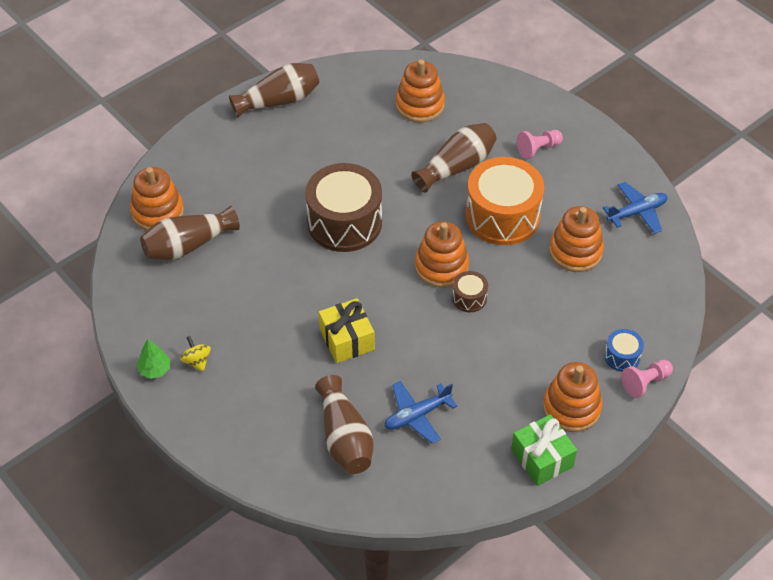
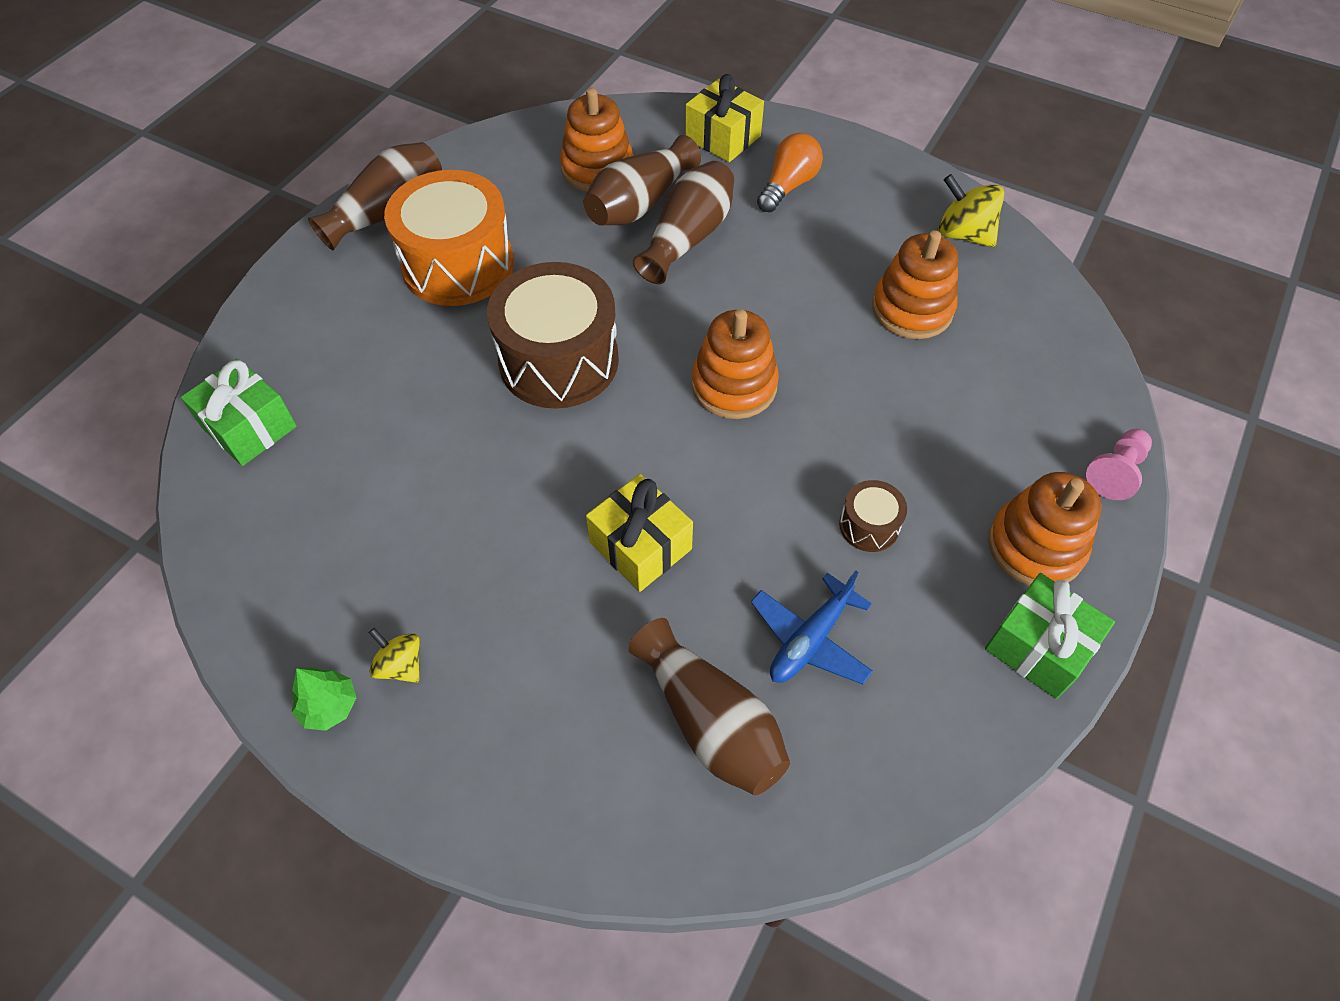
camera: 20 degrees left, 5 degrees up
orange stacking toy [130,167,184,231] -> green gift [181,359,297,466]
brown vase [140,206,240,260] -> brown vase moved to [584,135,701,225]
brown drum [452,271,488,312] -> brown drum moved to [839,480,907,552]
orange drum [466,157,544,245] -> orange drum moved to [384,170,514,306]
pink pawn [517,130,563,159] -> orange light bulb [757,133,823,212]
blue plane [603,182,668,234] -> yellow spinning top [938,174,1004,247]
blue drum [604,329,644,372] -> none
none -> yellow gift [685,74,764,162]

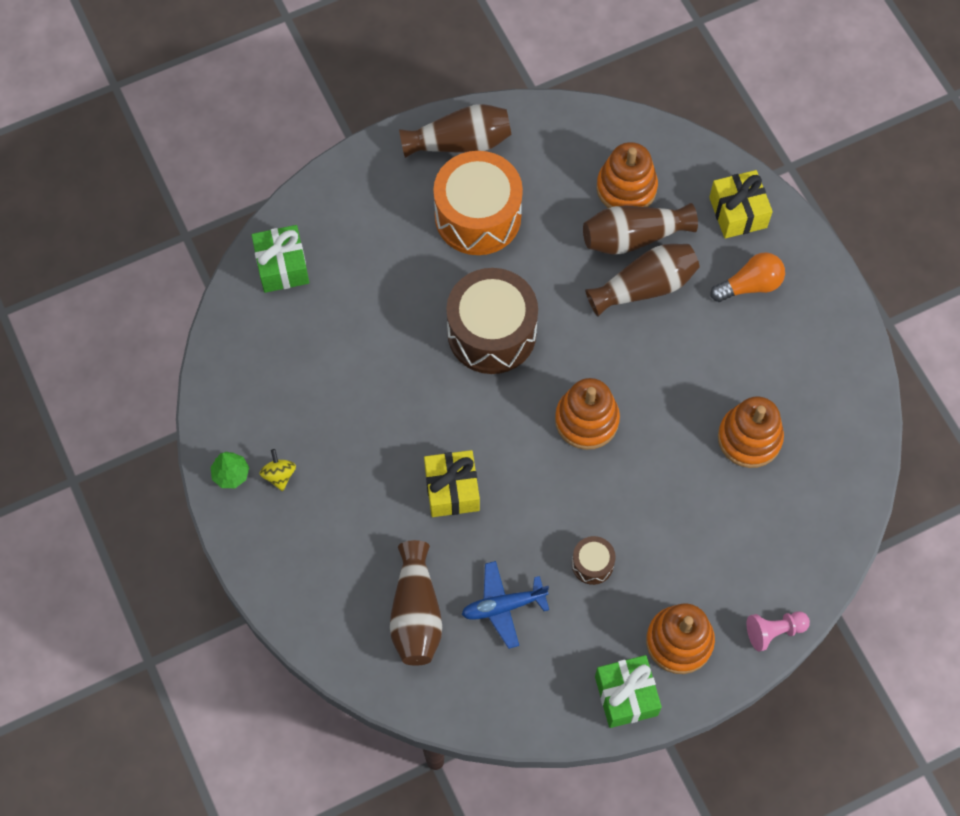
camera: 35 degrees right, 10 degrees up
yellow spinning top [938,174,1004,247] -> none

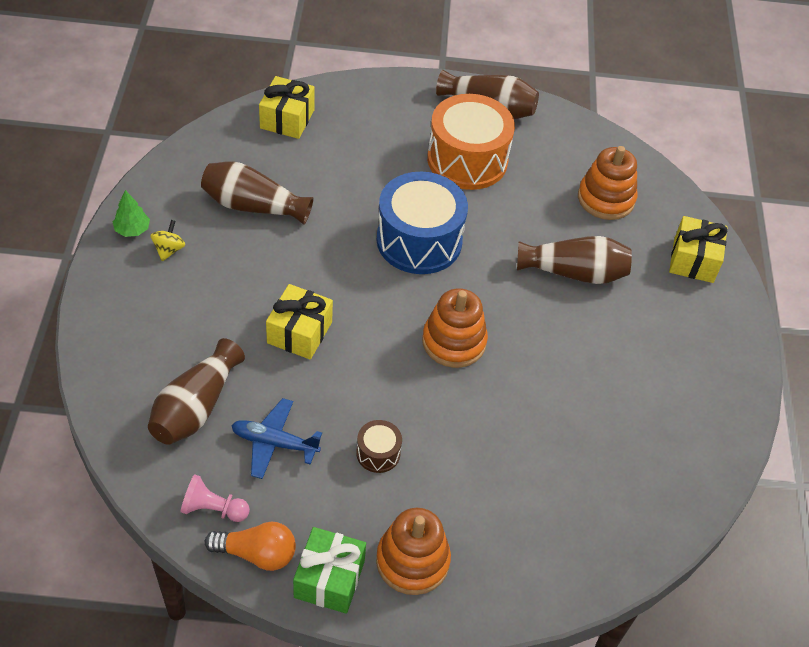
camera: 25 degrees right, 15 degrees down
green gift [252,225,309,293] -> yellow gift [259,76,315,139]
brown drum [446,268,538,374] -> blue drum [376,172,468,274]
brown vase [583,203,698,255] -> brown vase moved to [201,161,314,225]
orange light bulb [711,252,785,302] -> orange light bulb moved to [205,522,296,571]
orange stacking toy [718,396,784,468] -> none
pink pawn [747,611,810,652] -> pink pawn moved to [180,474,250,522]

